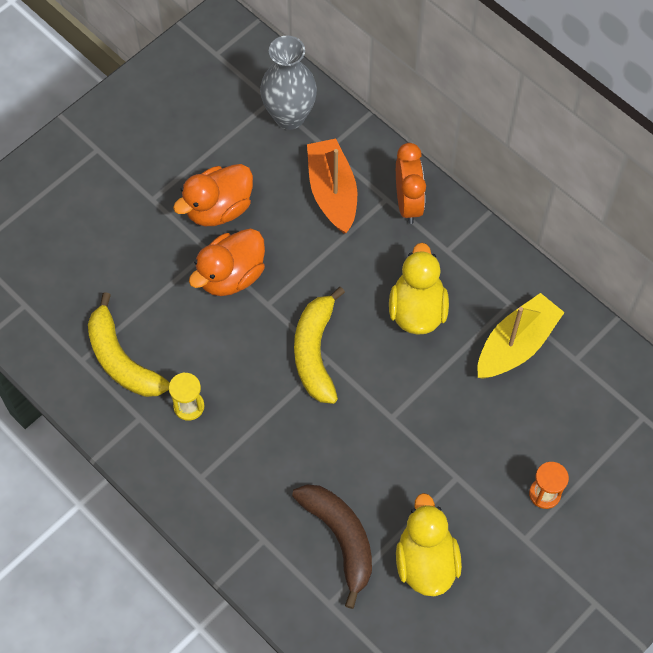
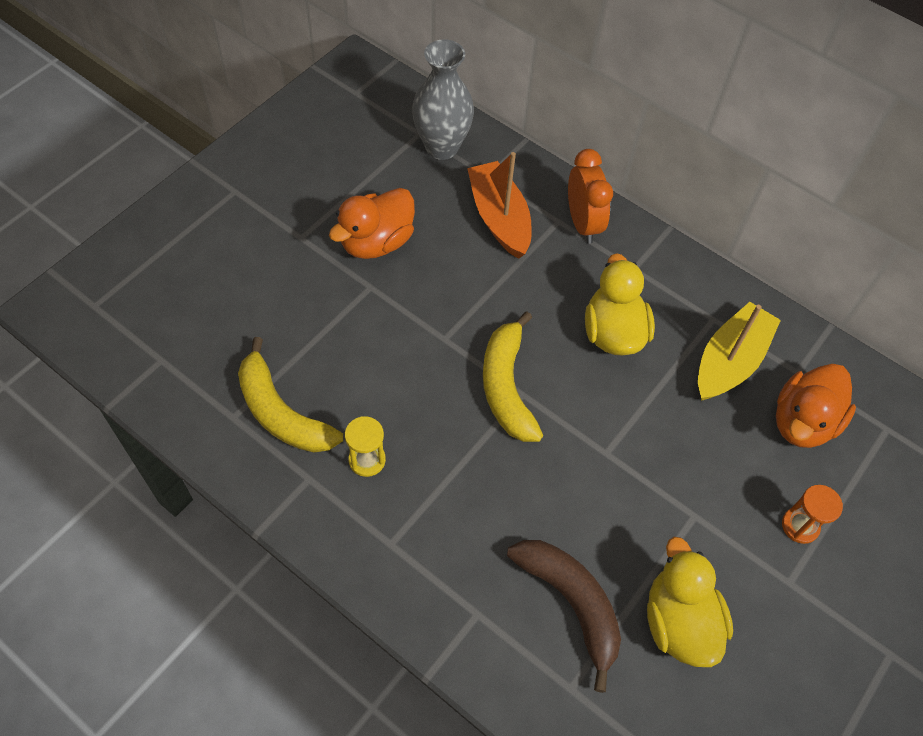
camera: 10 degrees left, 5 degrees down
orange duck [189,229,265,296] -> orange duck moved to [776,364,856,448]

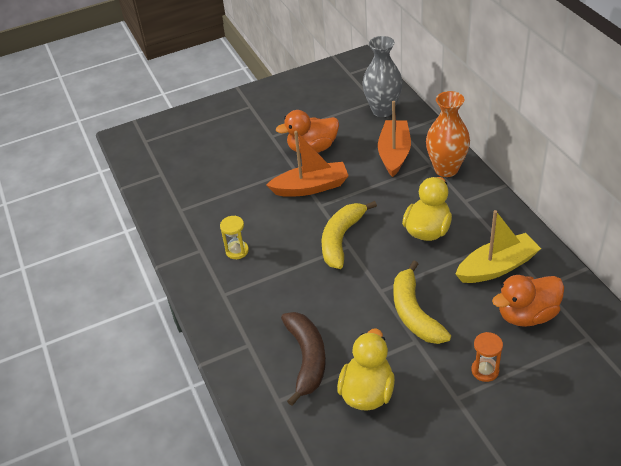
camera: 35 degrees right, 15 degrees down
yellow banana [238,337,343,453] -> yellow banana moved to [393,261,451,344]
orange clock [568,149,613,244] -> orange vase [426,91,470,177]
none -> orange boat [266,131,349,197]

